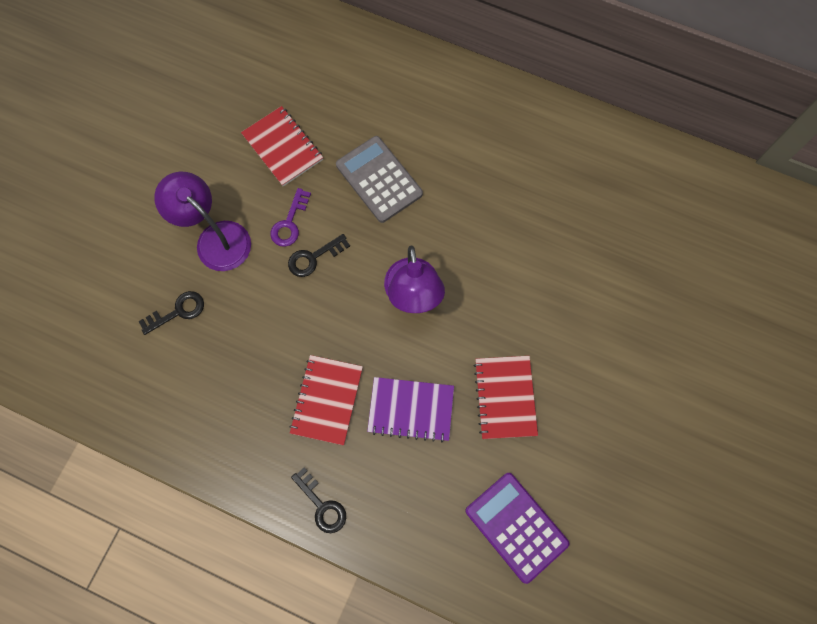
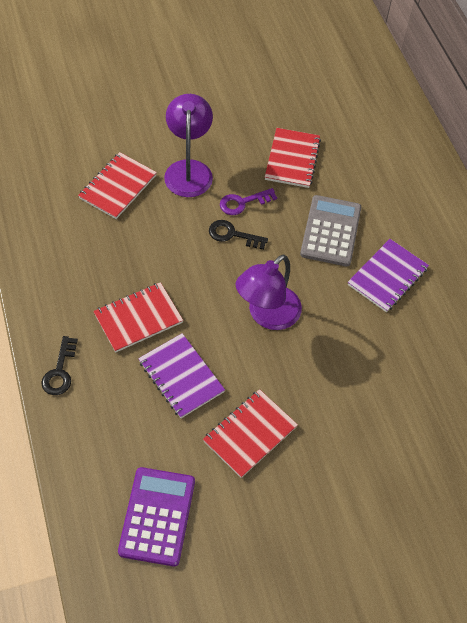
camera: 45 degrees right, 15 degrees down
black key [138,291,204,335] -> red notebook [78,152,157,219]
none -> purple notebook [348,239,429,312]

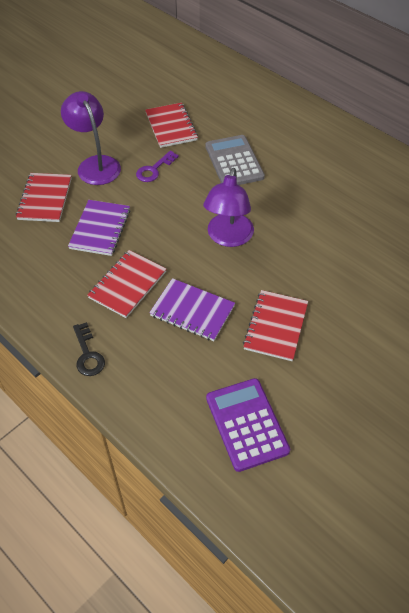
camera: 25 degrees left, 5 degrees down
black key [209,220,268,250] -> none
purple notebook [348,239,429,312] -> purple notebook moved to [68,200,130,256]

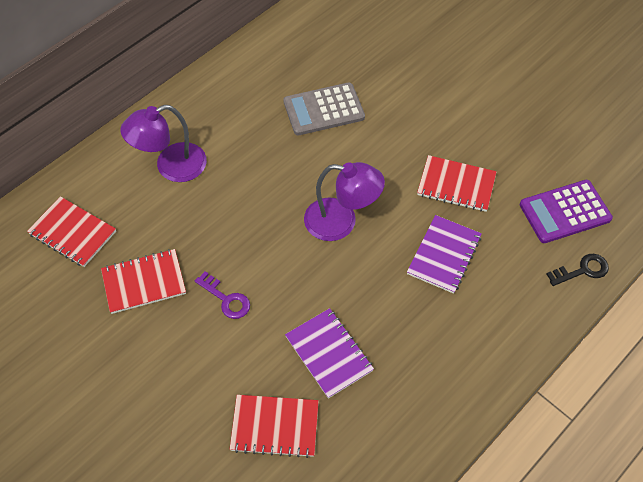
camera: 90 degrees left, 5 degrees up
purple lamp [61,91,121,185] -> purple lamp moved to [120,105,207,182]
purple notebook [68,200,130,256] -> purple notebook turned 45 degrees clockwise [285,308,374,399]
black key [73,322,105,376] -> black key moved to [546,254,609,286]
red notebook [87,250,166,318] -> red notebook moved to [27,196,116,267]
grey calculator [205,135,265,185] -> grey calculator moved to [283,83,365,135]

